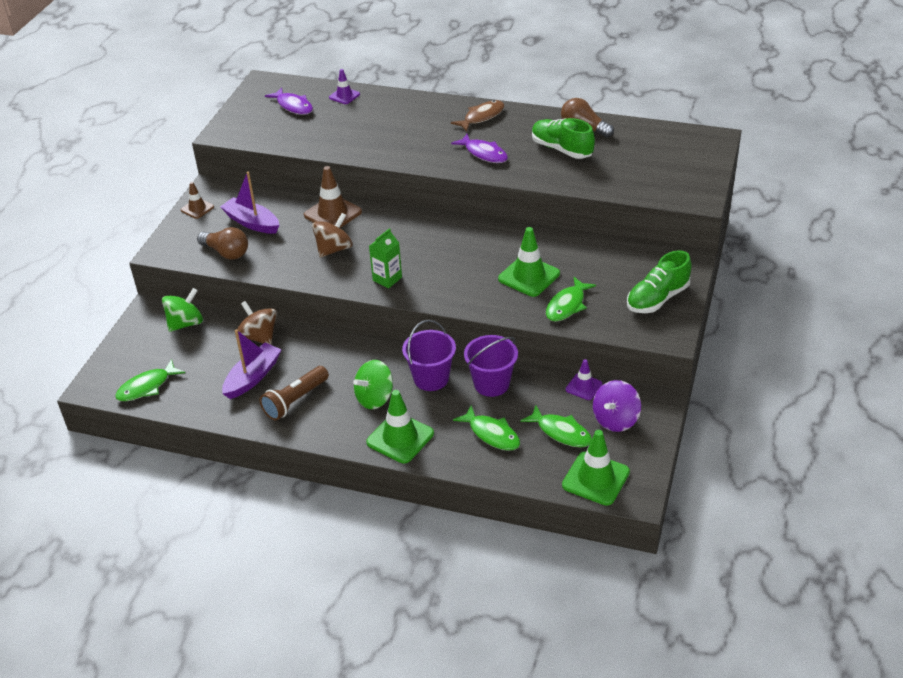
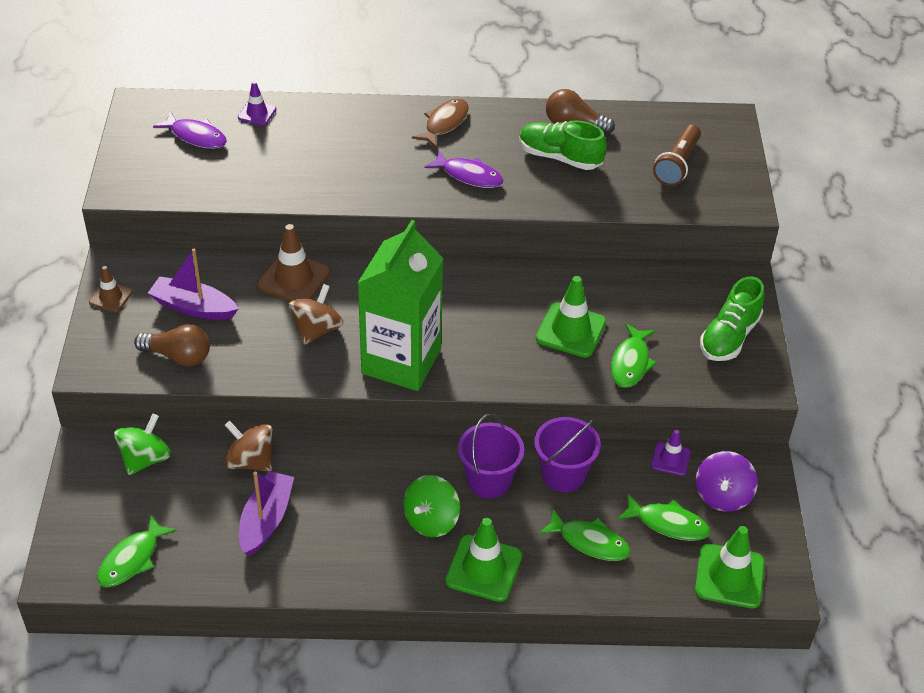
camera: 20 degrees left, 5 degrees up
brown flashlight [260,366,329,420] -> brown flashlight moved to [653,125,701,186]
green carton [369,228,402,288] -> green carton [358,220,443,391], size x2.30

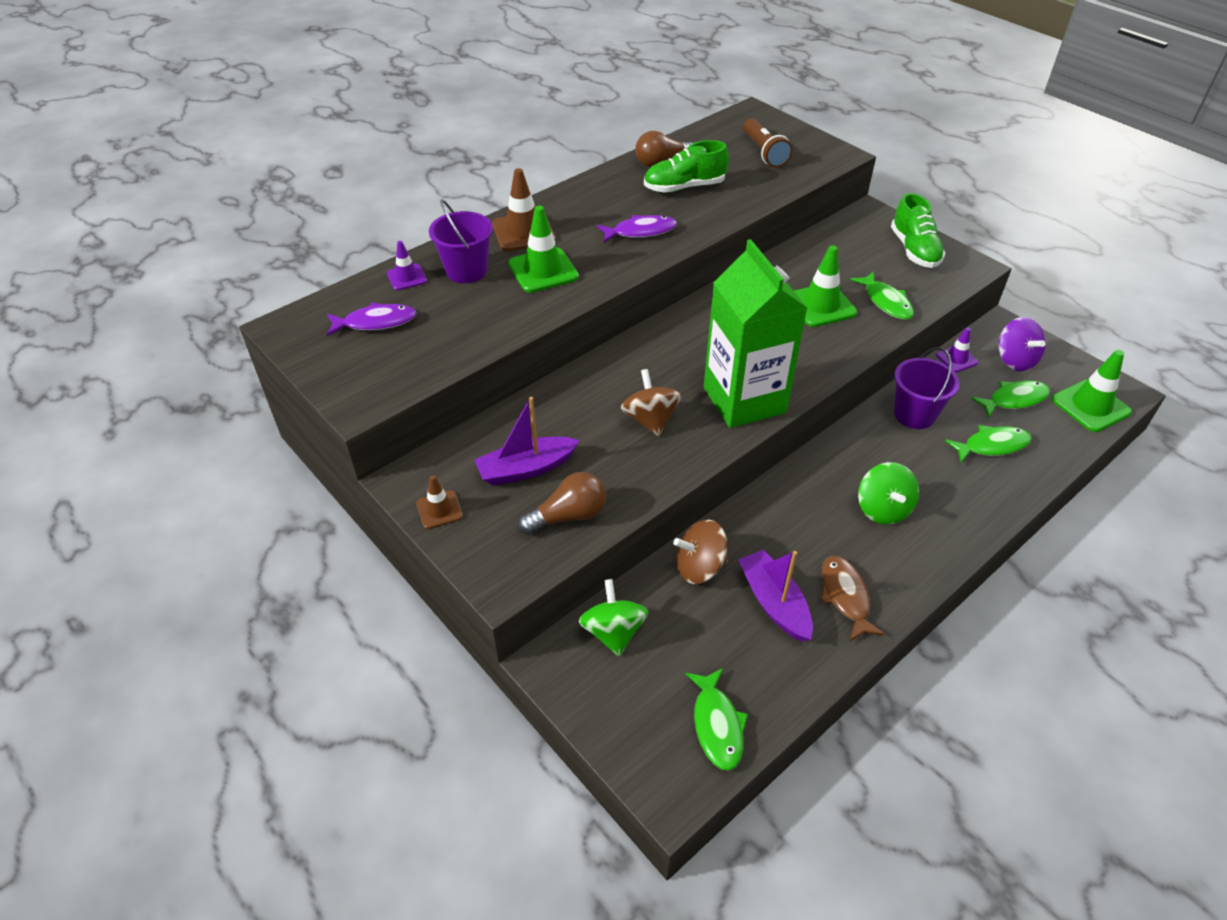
camera: 40 degrees left, 0 degrees up
brown traffic cone [257,224,330,301] -> brown traffic cone moved to [492,168,555,251]
brown fish [412,99,469,148] -> brown fish moved to [820,556,885,642]
green traffic cone [445,518,522,602] -> green traffic cone moved to [508,206,579,293]
purple bucket [458,414,524,498] -> purple bucket moved to [429,200,493,283]

